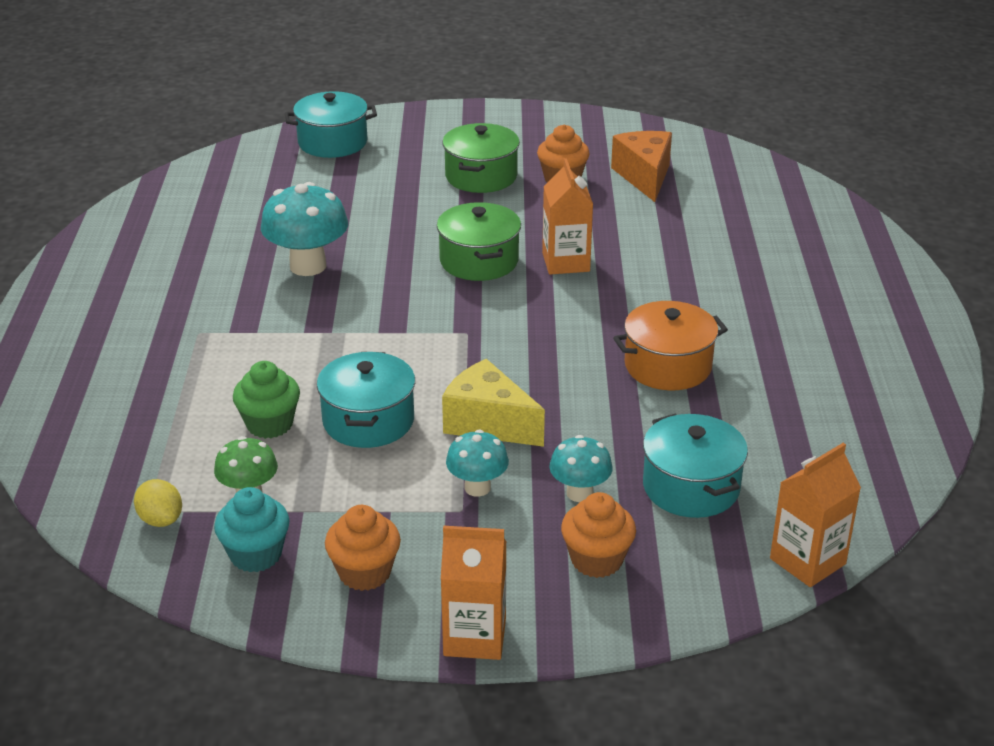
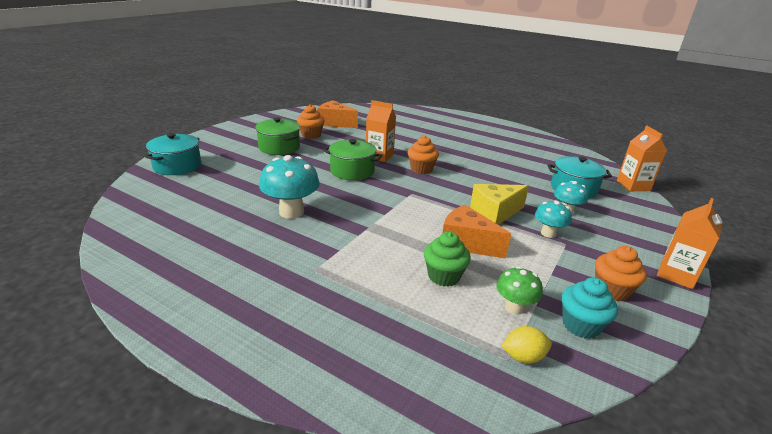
camera: 60 degrees left, 5 degrees down
turquoise pot [317,352,415,448] -> orange cheese [443,205,511,258]
orange cupcake [561,492,636,578] -> orange cupcake moved to [408,136,439,174]
orange pot [613,301,728,391] -> none

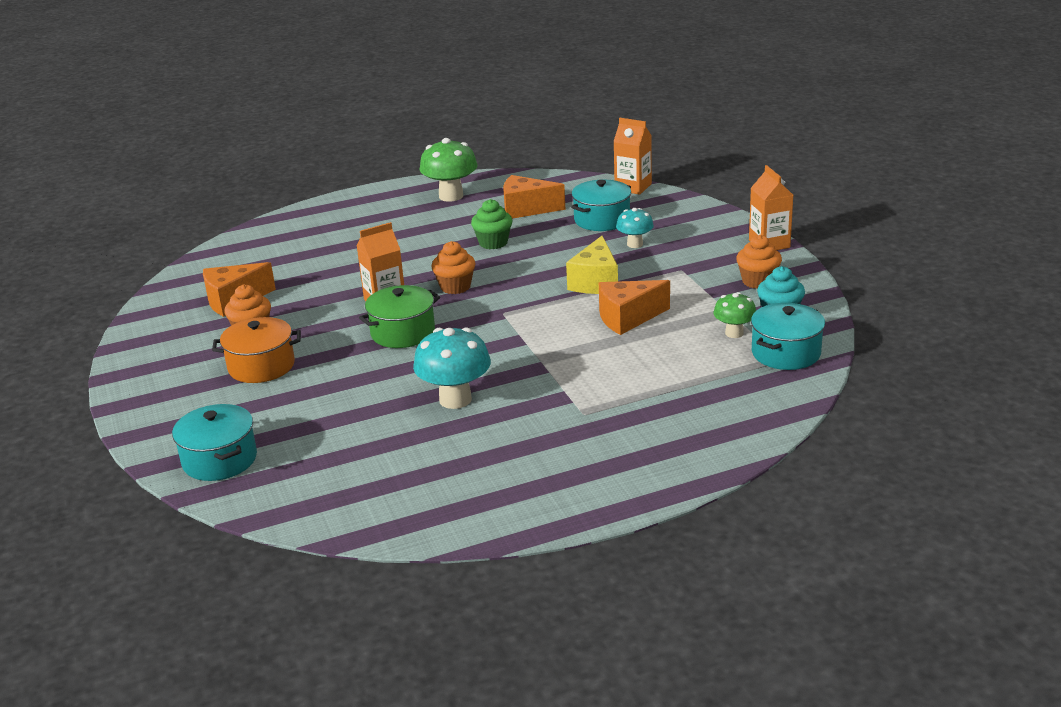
camera: 50 degrees left, 0 degrees up
green pot [255,117,300,155] -> orange pot [212,317,301,383]
green cupcake [424,232,471,287] -> green cupcake moved to [471,199,513,249]
yellow lemon [501,326,552,364] -> turquoise pot [751,303,825,370]
turquoise mushroom [535,200,572,238] -> none
none -> green mushroom [419,138,477,202]
none -> orange cheese [503,175,565,219]

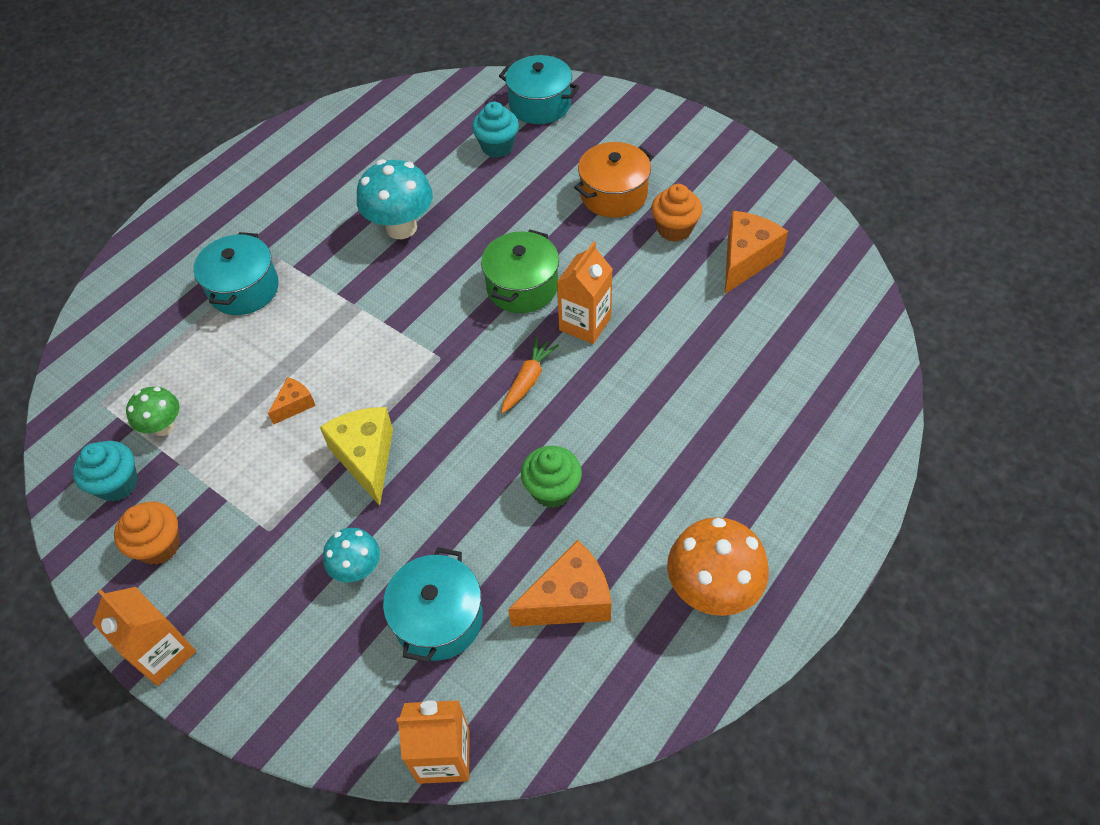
camera: 150 degrees right, 25 degrees up
green mushroom [419,138,477,202] -> orange mushroom [667,517,769,616]
orange cupcake [431,241,476,294] -> orange carrot [501,337,559,413]
orange cheese [599,280,670,335] -> orange cheese [268,377,316,425], size x0.53
turquoise pot [751,303,825,370] -> turquoise pot moved to [193,232,279,315]
none -> turquoise cupcake [472,102,519,158]

